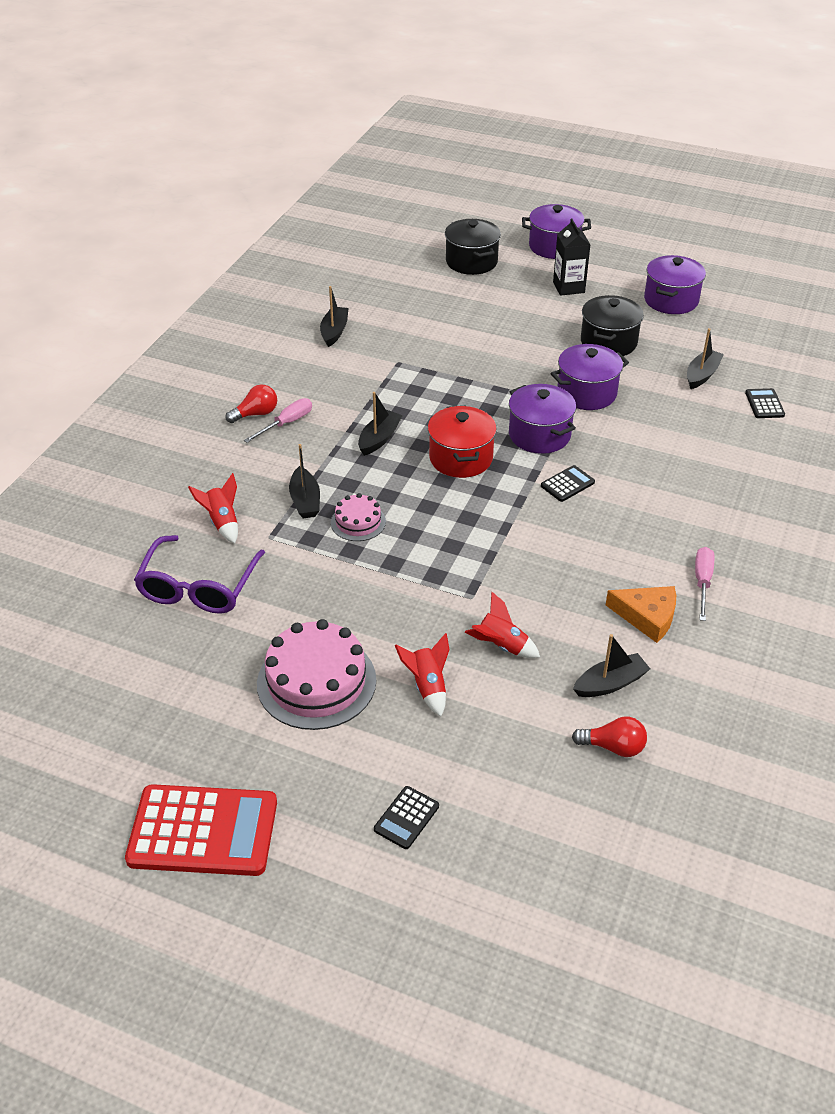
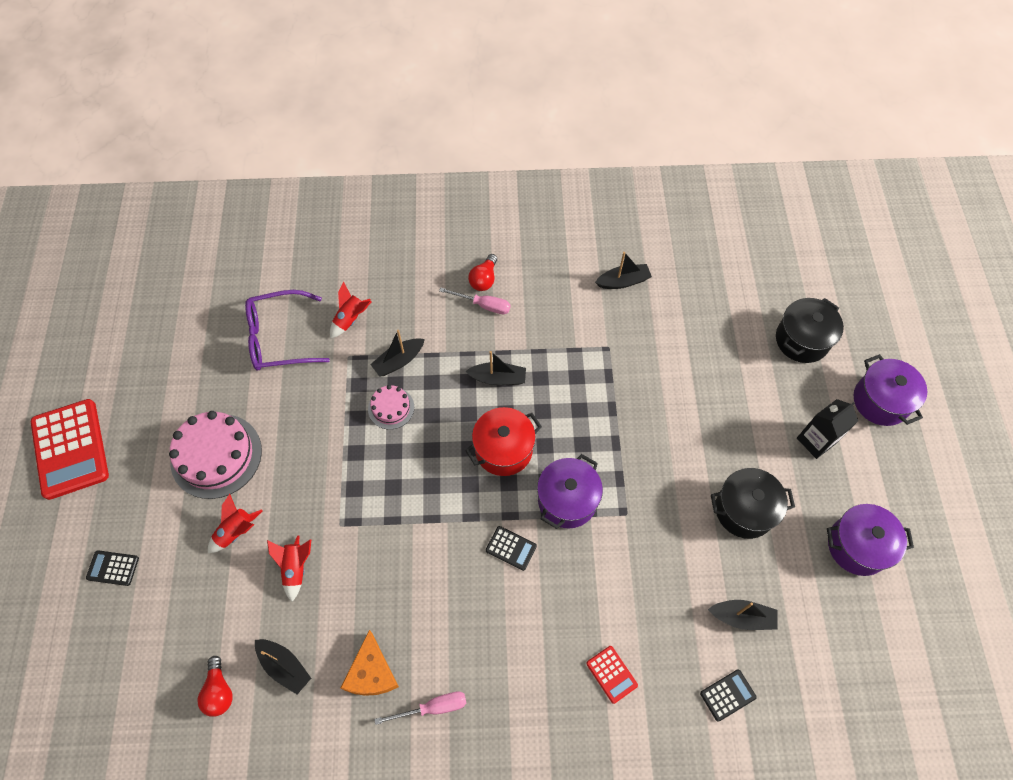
camera: 65 degrees right, 20 degrees up
red light bulb [226,384,277,423] -> red light bulb turned 75 degrees clockwise [468,254,497,291]
purple pot [551,344,629,410] -> none
none -> red calculator [586,646,638,704]

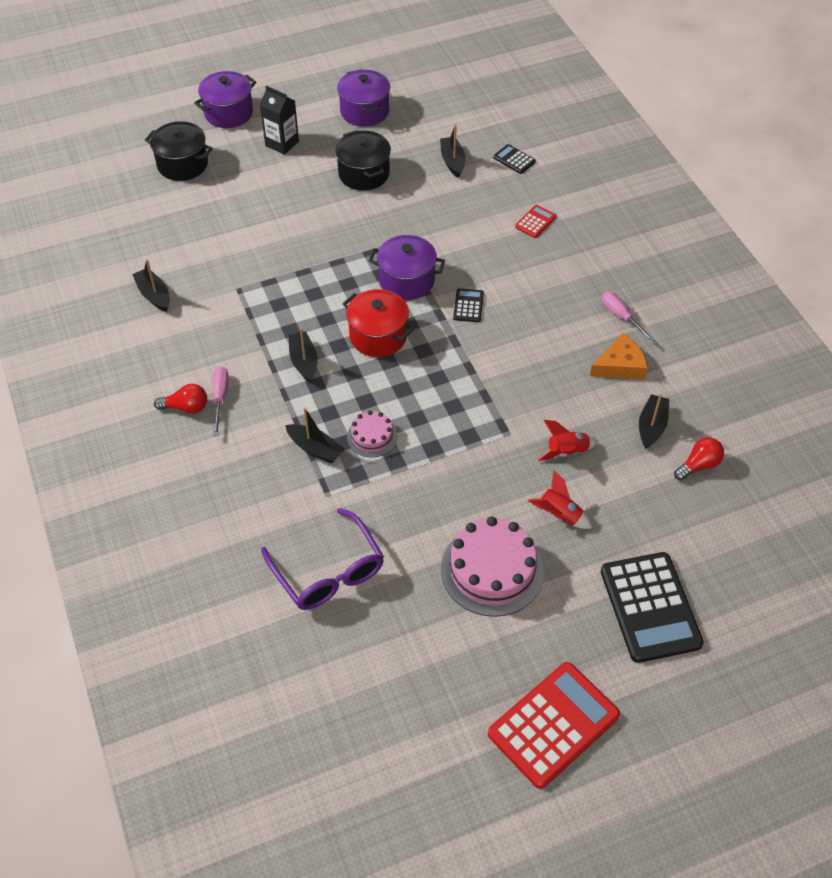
camera: 110 degrees left, 10 degrees down
black calculator [86,550,139,586] -> black calculator [601,552,704,663], size x2.21
red rocket [330,282,371,338] -> none

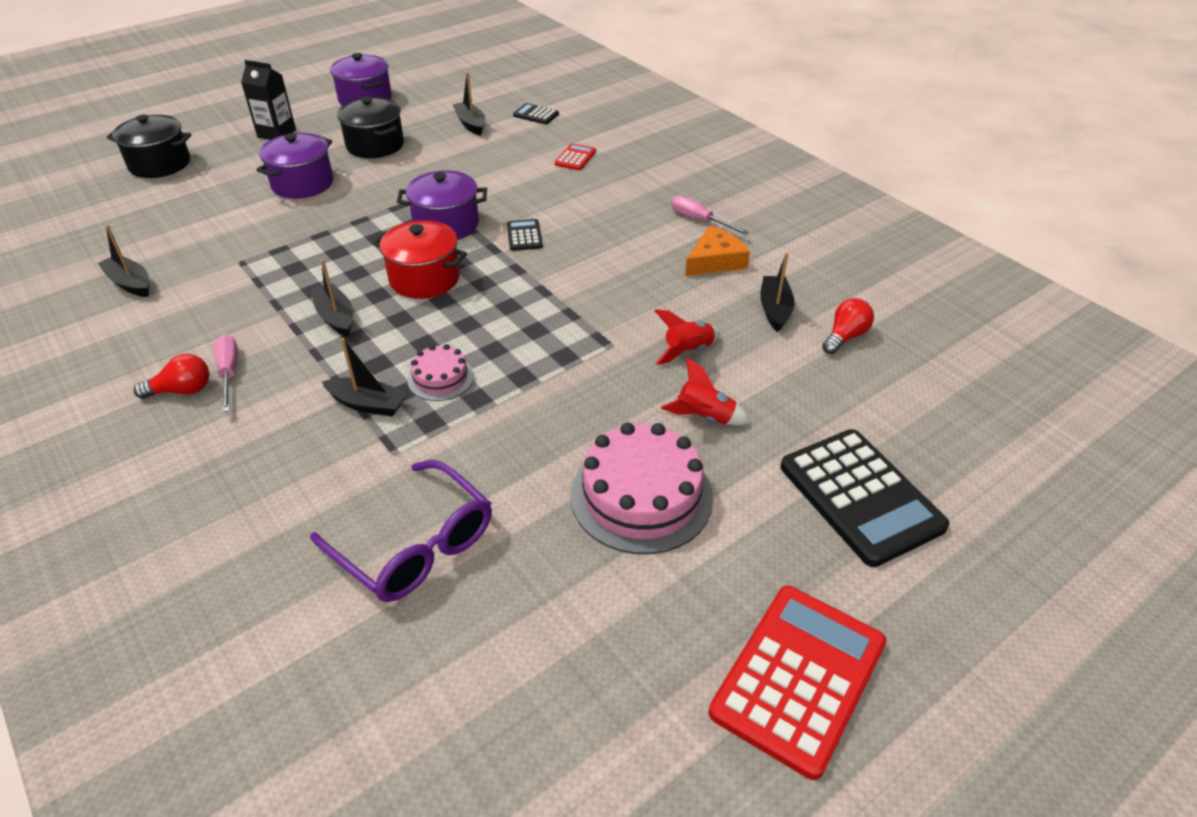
camera: 15 degrees left, 10 degrees down
purple pot [194,71,256,128] -> purple pot moved to [256,133,334,199]

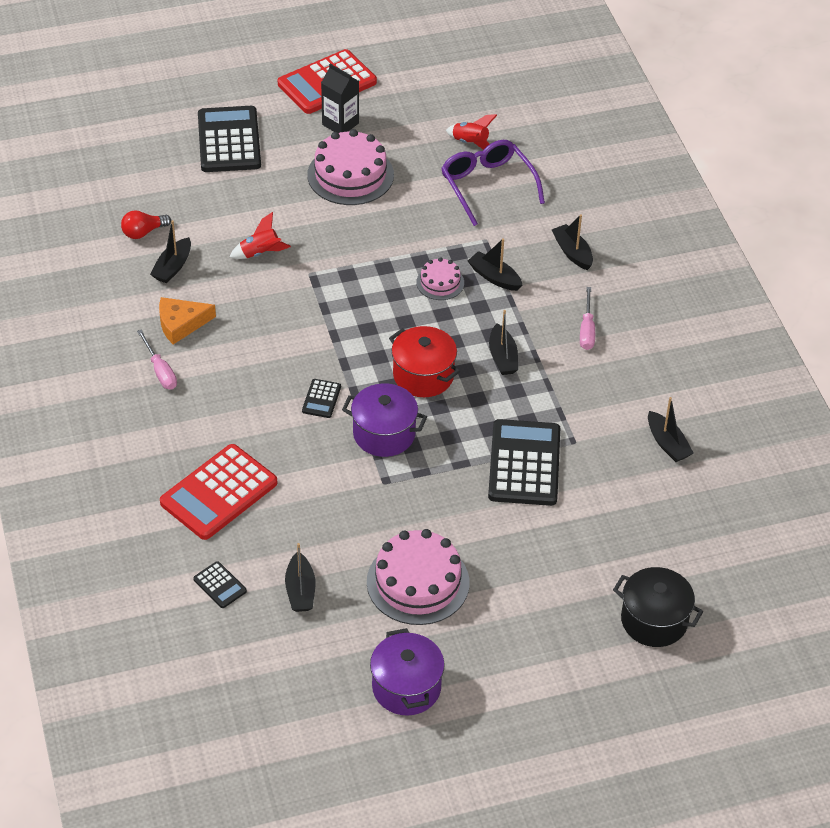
camera: 160 degrees left, 5 degrees up
red light bulb [134,354,209,399] -> none
black carton [241,60,296,140] -> black carton moved to [321,64,359,133]
purple pot [256,133,334,199] -> none
black pot [337,97,404,158] -> pink cake [367,529,470,625]
red calculator [555,143,596,170] -> red calculator [160,444,277,540], size x2.21
red rocket [660,357,751,425] -> red rocket moved to [446,114,497,150]
none -> black calculator [488,419,560,506]
none -> black boat [552,215,593,270]

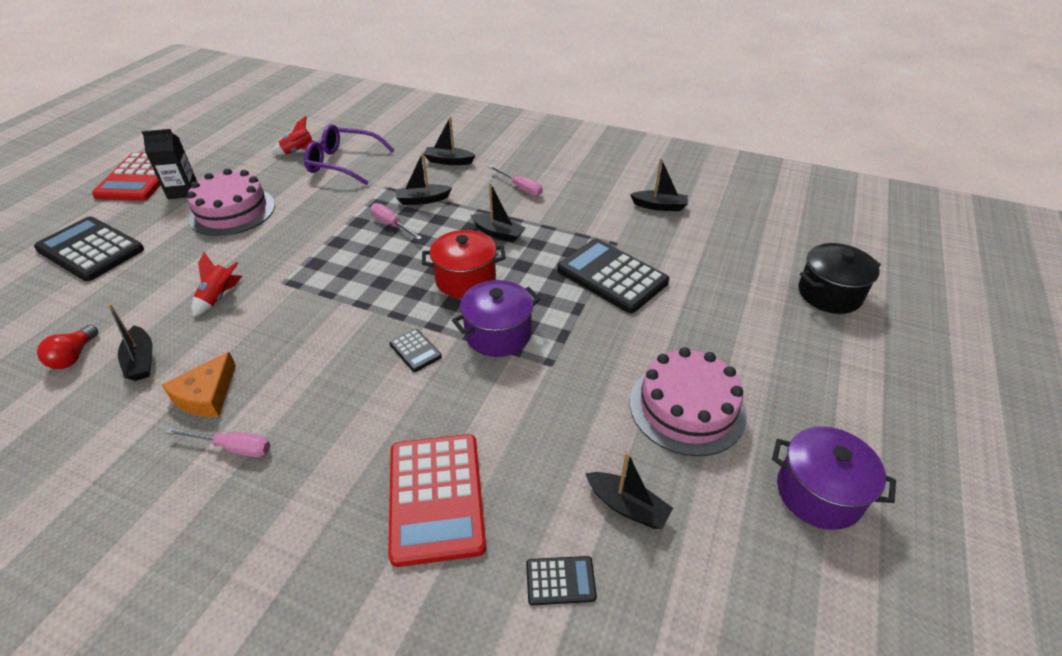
camera: 50 degrees left, 5 degrees down
pink cake [416,257,464,300] -> pink screwdriver [370,203,422,240]

